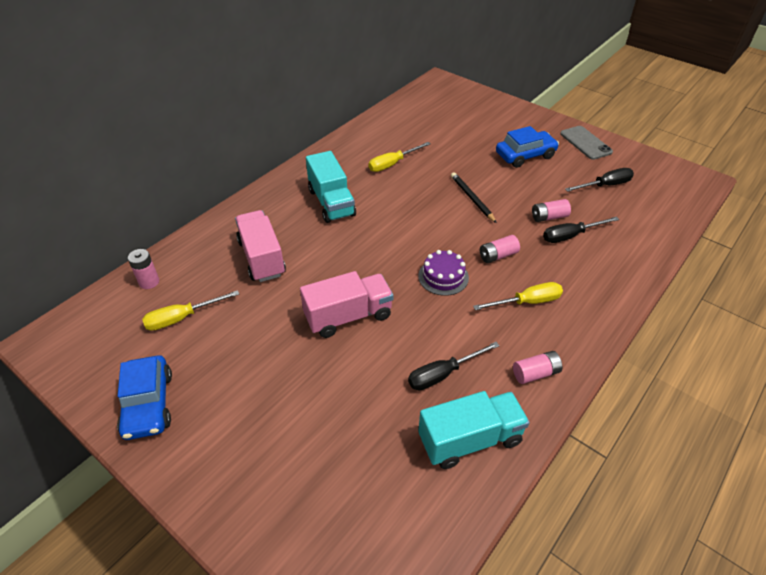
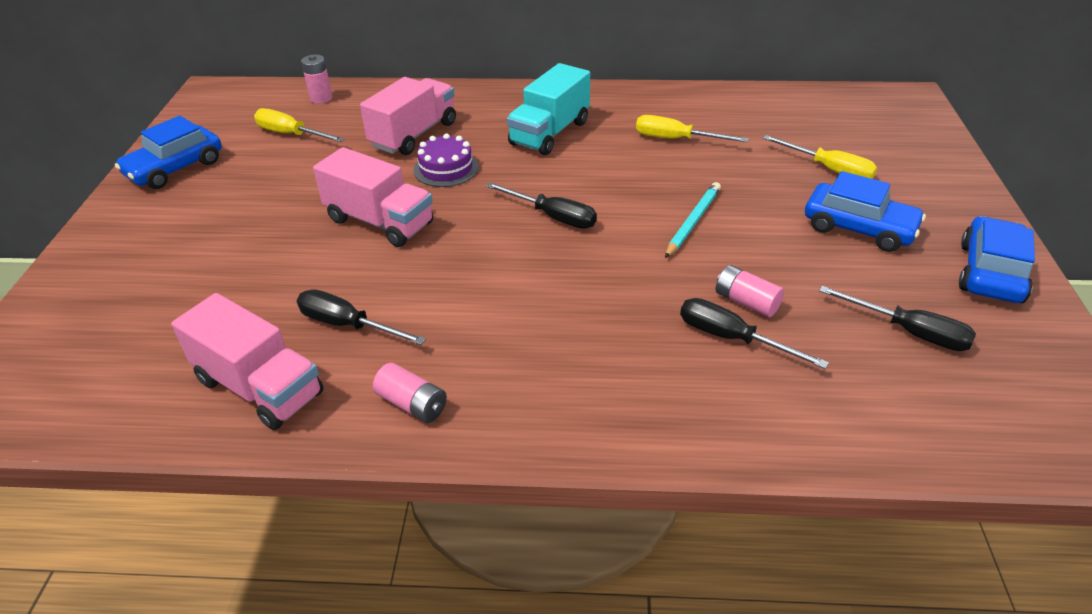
camera: 55 degrees right, 5 degrees down
purple cake [418,250,469,296] -> purple cake moved to [414,133,479,187]
turquoise truck [418,391,530,469] -> pink truck [171,293,324,430]
black pencil [451,172,497,223] -> turquoise pencil [665,182,721,258]
yellow screwdriver [473,282,563,310] -> yellow screwdriver moved to [763,135,877,179]
pink battery [480,235,520,263] -> none
grey phone [560,126,613,160] -> blue car [959,216,1035,303]
none -> black screwdriver [486,182,597,229]

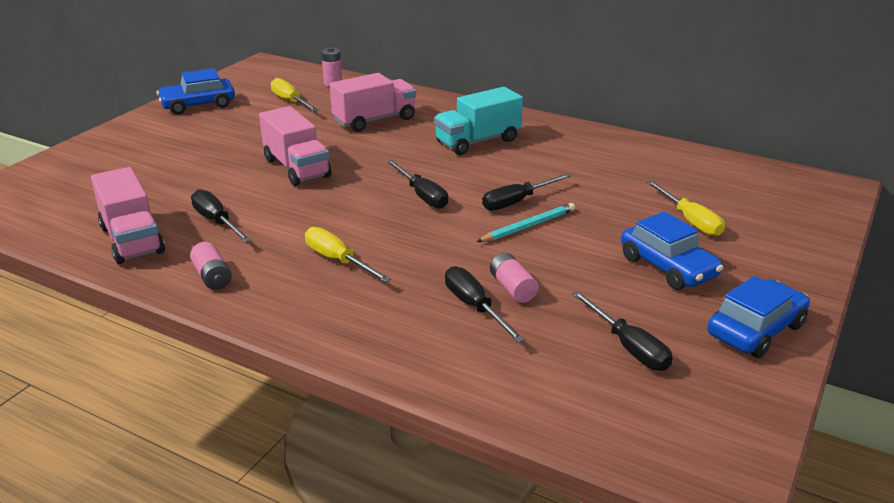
camera: 25 degrees right, 10 degrees down
purple cake [414,133,479,187] -> none
yellow screwdriver [636,115,748,142] -> yellow screwdriver moved to [305,227,391,282]
none -> black screwdriver [482,173,572,211]

